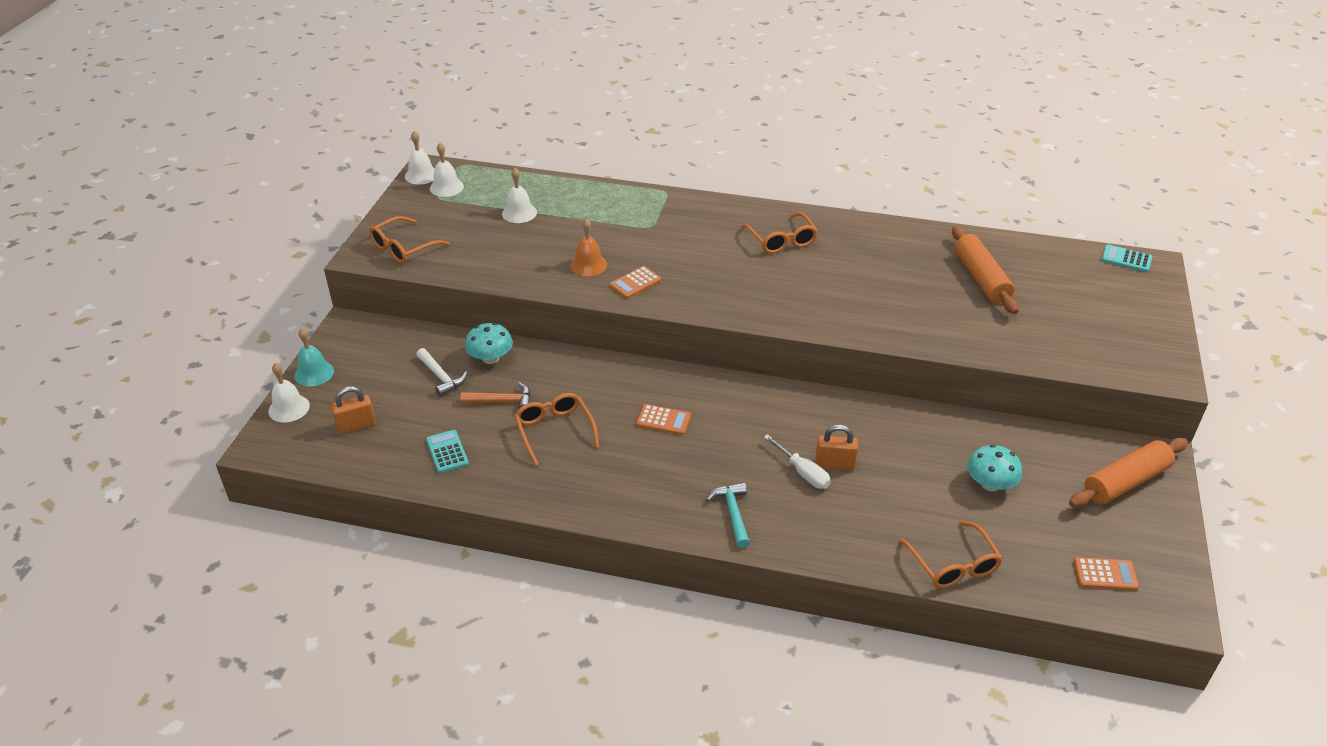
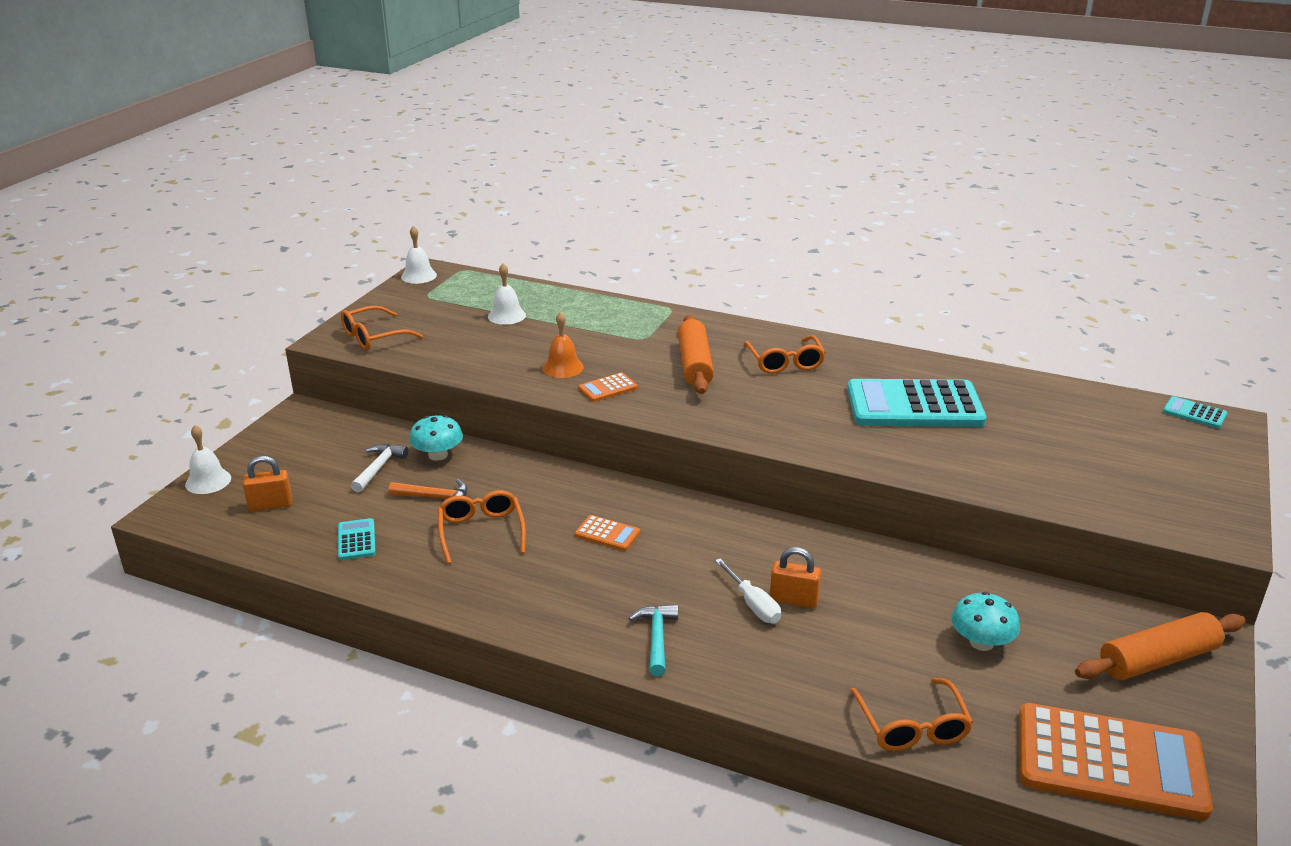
camera: 10 degrees right, 10 degrees down
turquoise bell [294,328,334,386] -> none
white hammer [416,348,467,397] -> white hammer turned 135 degrees counterclockwise [351,444,408,492]
white bell [430,143,464,197] -> none
orange rolling pin [952,226,1019,314] -> orange rolling pin moved to [678,314,714,394]
orange calculator [1074,557,1139,591] -> orange calculator [1019,703,1213,820], size x2.36
none -> turquoise calculator [847,379,987,427]

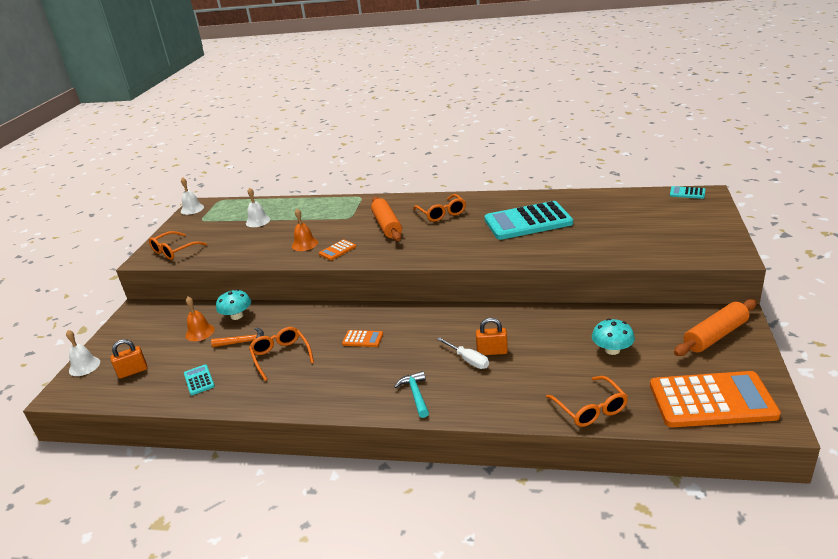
camera: 10 degrees left, 0 degrees up
white hammer [351,444,408,492] -> orange bell [185,297,215,341]

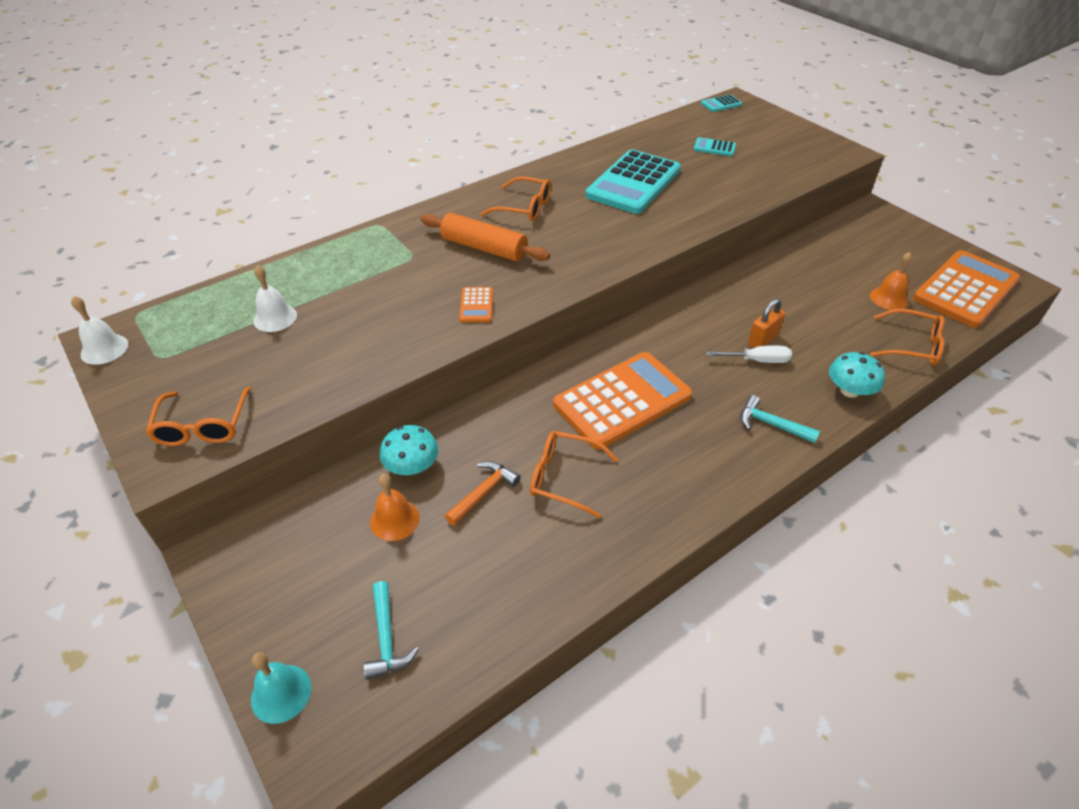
camera: 50 degrees left, 15 degrees up
white bell [66,330,100,376] -> turquoise bell [251,652,311,724]
orange padlock [110,339,147,379] -> turquoise hammer [363,581,419,680]
turquoise calculator [184,364,215,395] -> turquoise calculator moved to [694,137,736,156]
orange bell [292,209,318,251] -> orange bell moved to [870,252,912,310]
orange calculator [342,330,383,347] -> orange calculator [553,352,692,449], size x2.36
turquoise mushroom [592,319,635,355] -> turquoise mushroom moved to [829,352,885,398]
orange rolling pin [674,299,757,356] -> none

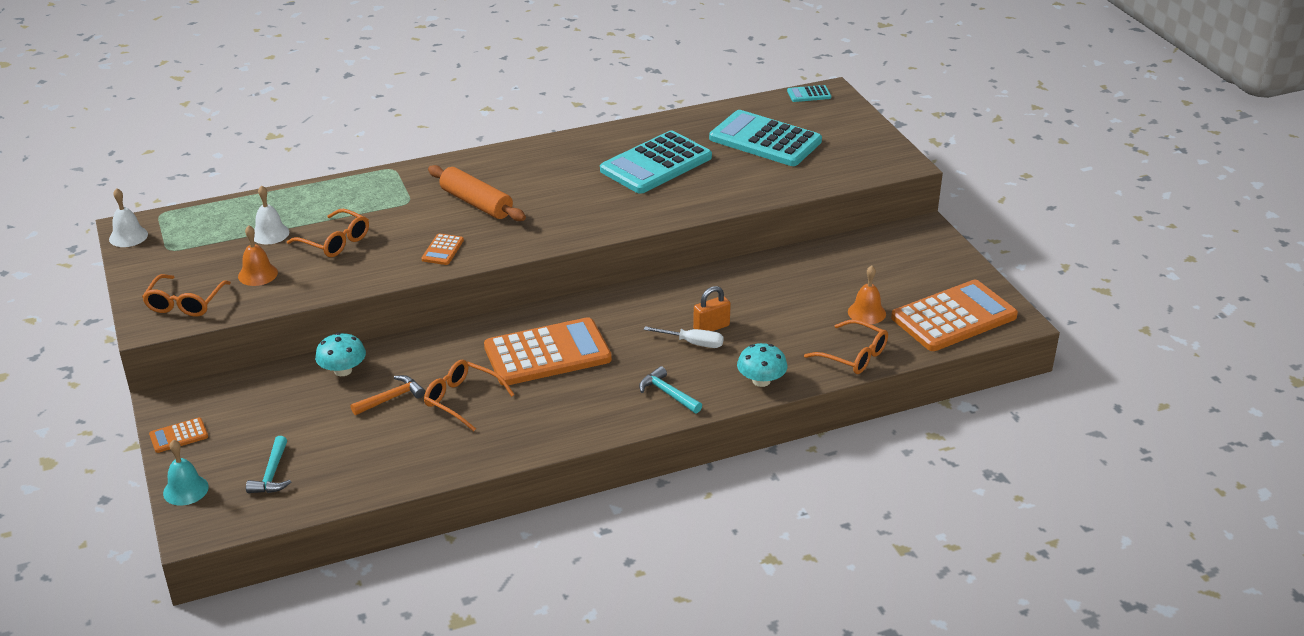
camera: 15 degrees right, 10 degrees down
orange bell [370,474,420,541] -> orange bell moved to [238,225,278,286]
orange glasses [481,176,551,221] -> orange glasses moved to [287,209,369,257]
turquoise calculator [694,137,736,156] -> turquoise calculator [709,110,822,166], size x2.36
none -> orange calculator [149,418,208,453]

